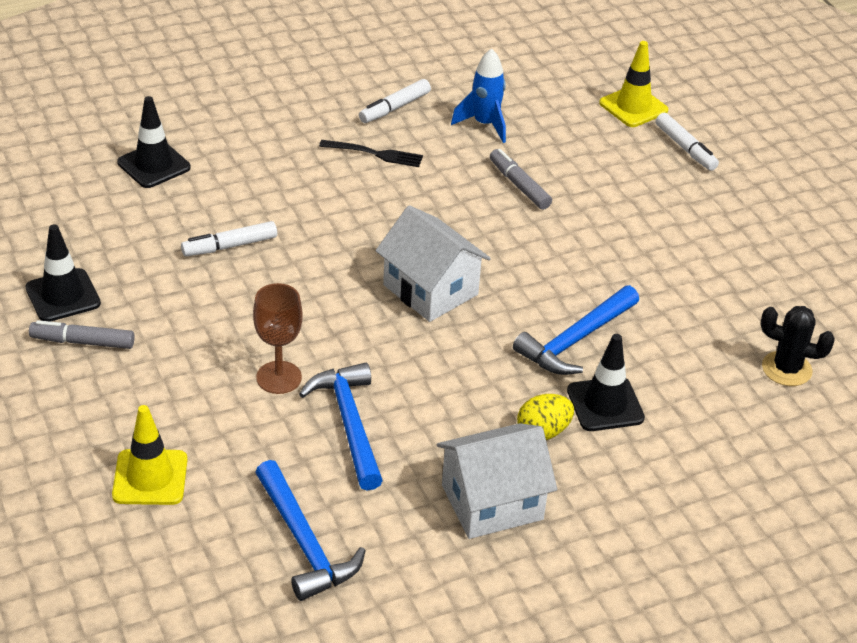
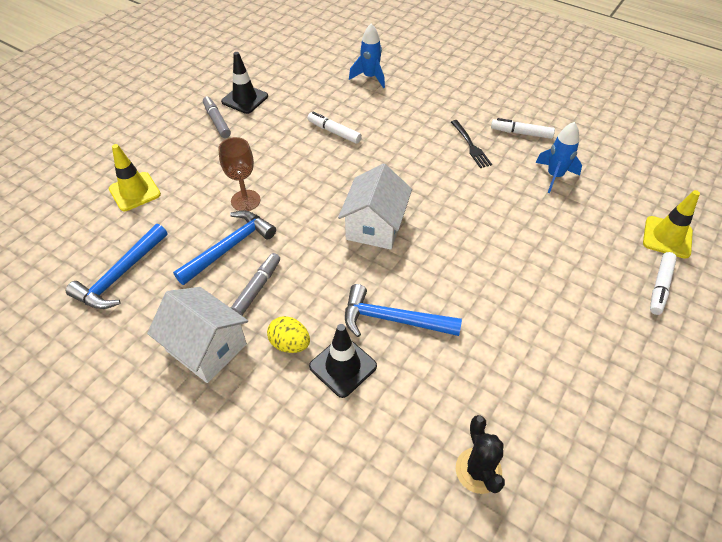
camera: 60 degrees right, 10 degrees up
black traffic cone [117,96,191,188] -> blue rocket [349,24,385,88]
grey marker [490,149,552,210] -> grey marker moved to [231,253,280,316]

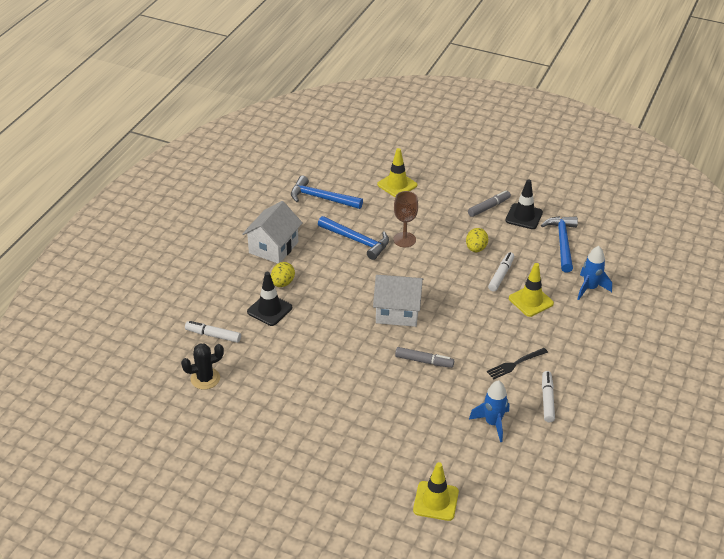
camera: 80 degrees right, 10 degrees down
grey marker [231,253,280,316] -> grey marker moved to [395,347,454,368]
blue hammer [345,284,462,337] -> blue hammer moved to [541,216,578,272]
white marker [650,252,677,315] -> white marker moved to [185,321,241,343]
none -> yellow egg [466,228,488,252]
none -> yellow traffic cone [509,263,554,317]

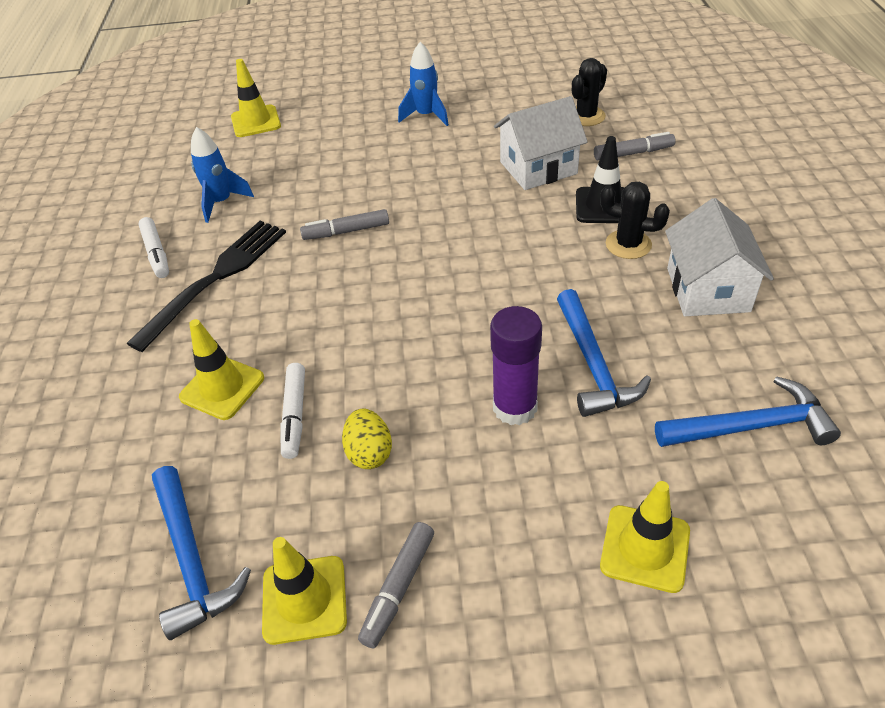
camera: 155 degrees right, 5 degrees up
white marker [185,321,241,343] -> grey marker [594,132,676,160]
yellow egg [271,262,295,287] -> black cactus [600,182,670,259]
blue hammer [318,216,389,260] -> blue hammer turned 105 degrees counterclockwise [557,289,651,417]
white house [373,275,423,327] -> white house moved to [494,96,588,190]
brown goblet [393,191,418,247] -> purple glue stick [490,306,542,425]
black fork [487,348,548,380] -> black fork [127,221,286,352], size x1.89
black traffic cone [505,179,543,229] -> yellow traffic cone [262,537,347,645]
blue rocket [577,246,612,300] -> blue rocket moved to [398,42,449,126]

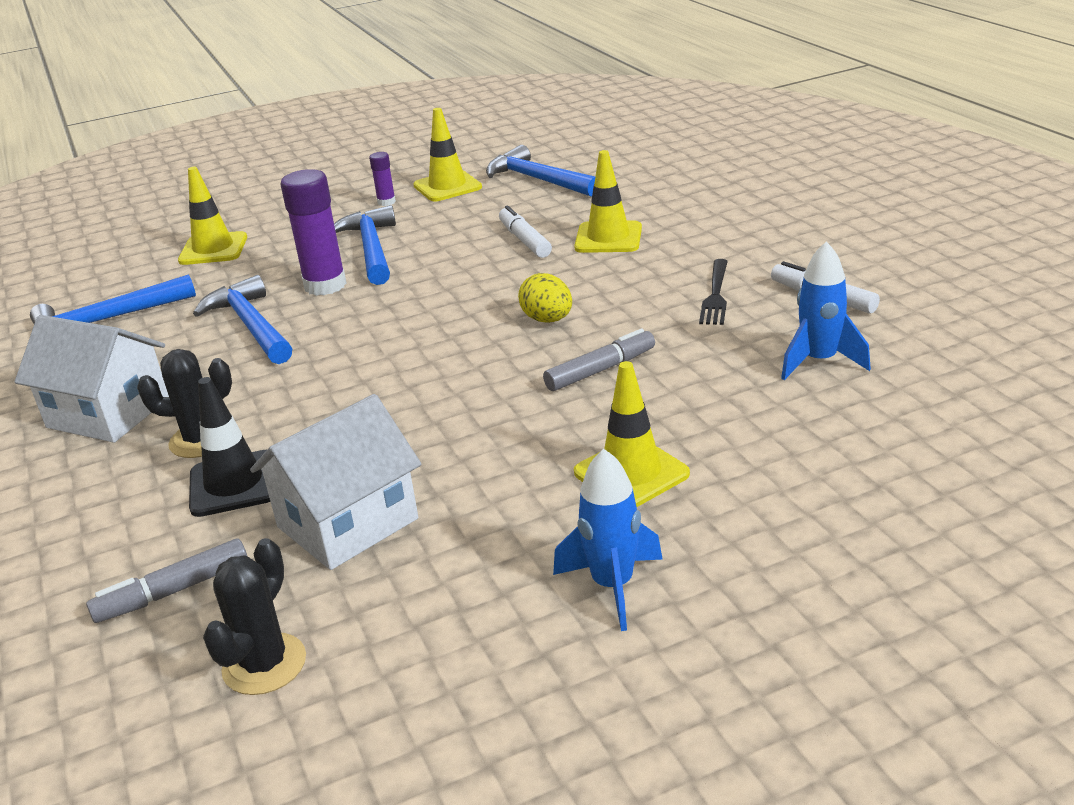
camera: 160 degrees right, 15 degrees down
black fork [127,221,286,352] -> black fork [699,259,728,325], size x0.53
yellow traffic cone [231,59,281,137] -> yellow traffic cone moved to [574,361,690,507]
yellow egg [342,409,392,469] -> yellow egg moved to [518,273,572,323]
grey marker [358,522,434,649] -> purple glue stick [369,152,396,206]
white house [665,198,774,316] -> white house turned 45 degrees counterclockwise [14,315,169,443]
none -> blue hammer [334,205,396,285]

